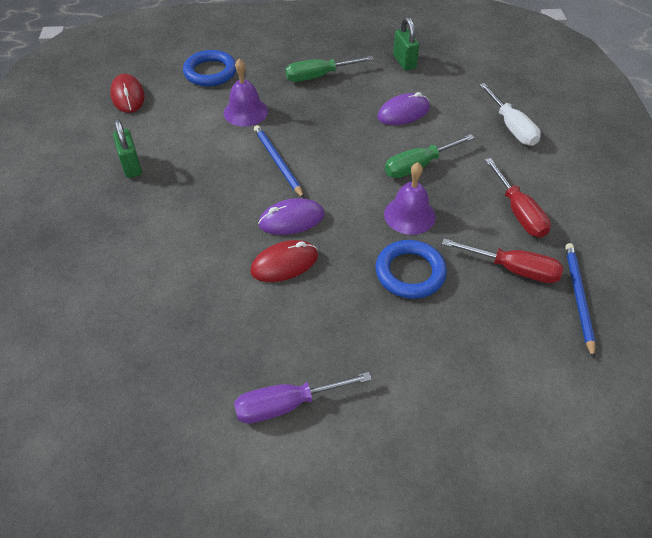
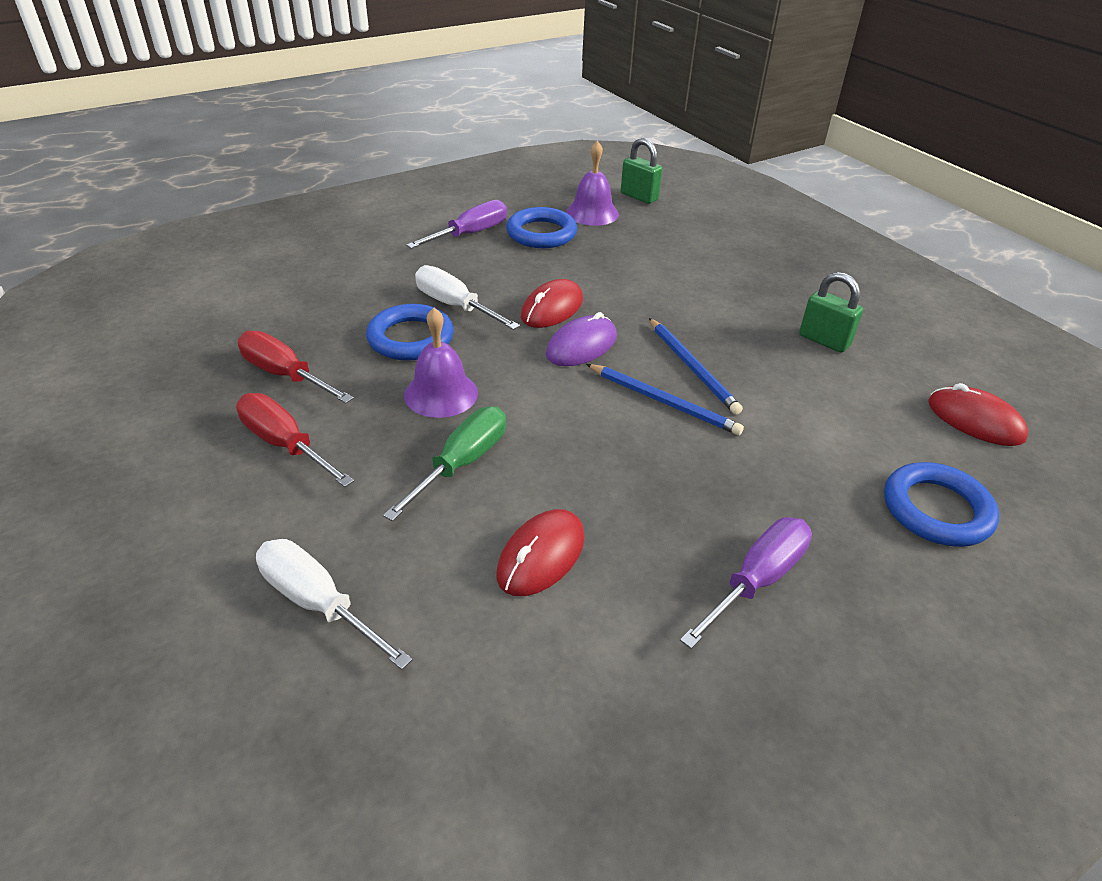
camera: 150 degrees right, 10 degrees down
purple bell [224,58,268,127] -> purple bell moved to [566,141,619,226]
green screwdriver [285,56,374,82] -> purple screwdriver [680,517,812,649]
purple mouse [377,92,430,125] -> red mouse [497,509,585,596]
green padlock [393,17,419,71] -> green padlock moved to [621,138,662,204]
red screwdriver [442,239,563,283] -> red screwdriver turned 45 degrees clockwise [238,330,354,403]
blue pencil [565,243,595,359] -> blue pencil moved to [649,318,743,415]
none -> white screwdriver [415,265,520,330]
none -> blue ring [506,207,577,248]

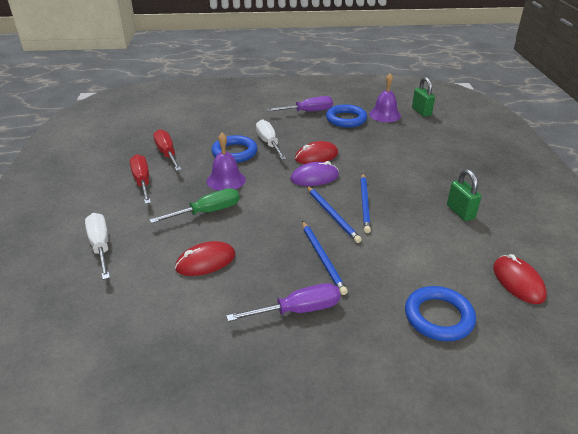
camera: 30 degrees right, 5 degrees down
none -> blue pencil [302,221,348,295]

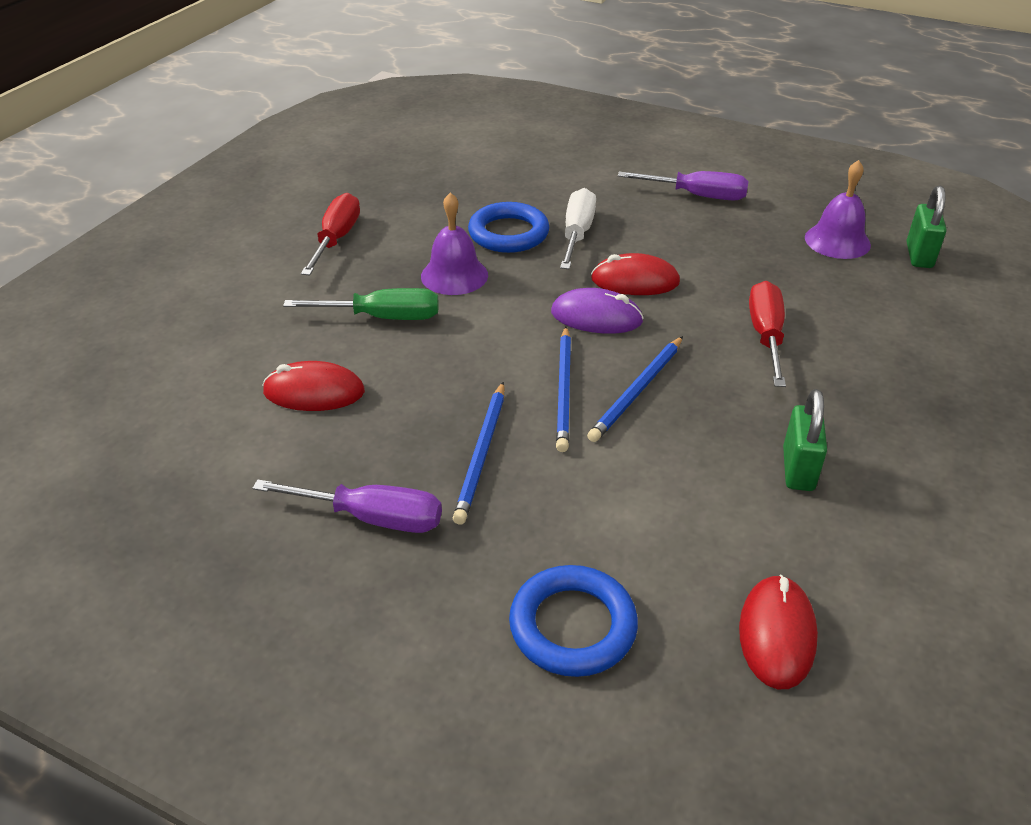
camera: 30 degrees right, 5 degrees up
white screwdriver [85,213,110,280] -> none
red screwdriver [153,129,182,171] -> red screwdriver moved to [749,281,786,387]
blue ring [326,104,367,128] -> none

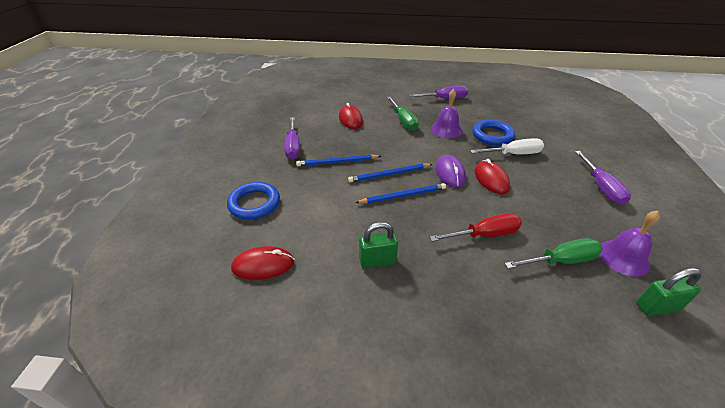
camera: 70 degrees right, 0 degrees up
red screwdriver [301,193,360,276] -> purple screwdriver [409,86,468,99]
blue pencil [587,336,683,442] -> blue pencil turned 150 degrees clockwise [355,183,446,204]
none -> green screwdriver [505,238,603,269]

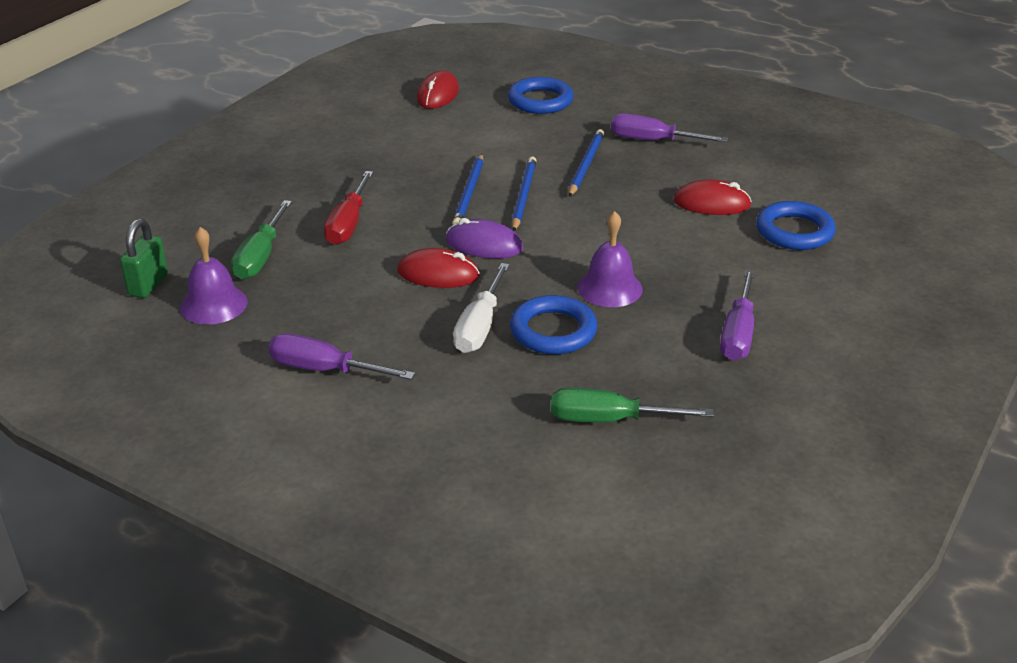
camera: 115 degrees right, 5 degrees down
green padlock [359,222,398,268] -> none
green screwdriver [387,97,419,131] -> green screwdriver moved to [551,388,714,423]
none -> blue ring [756,201,836,250]

